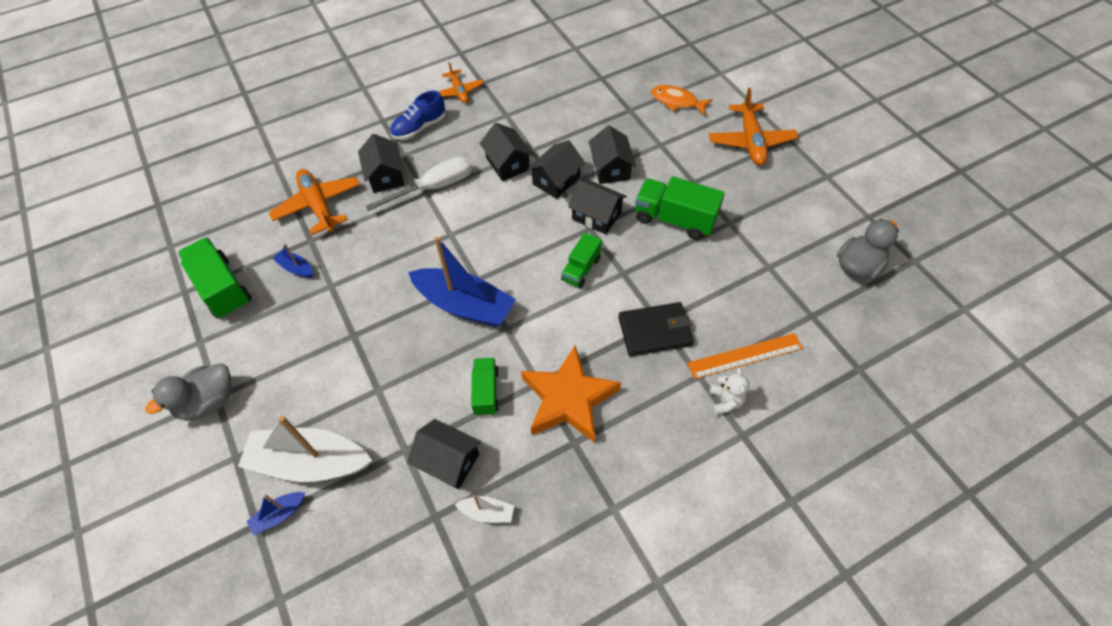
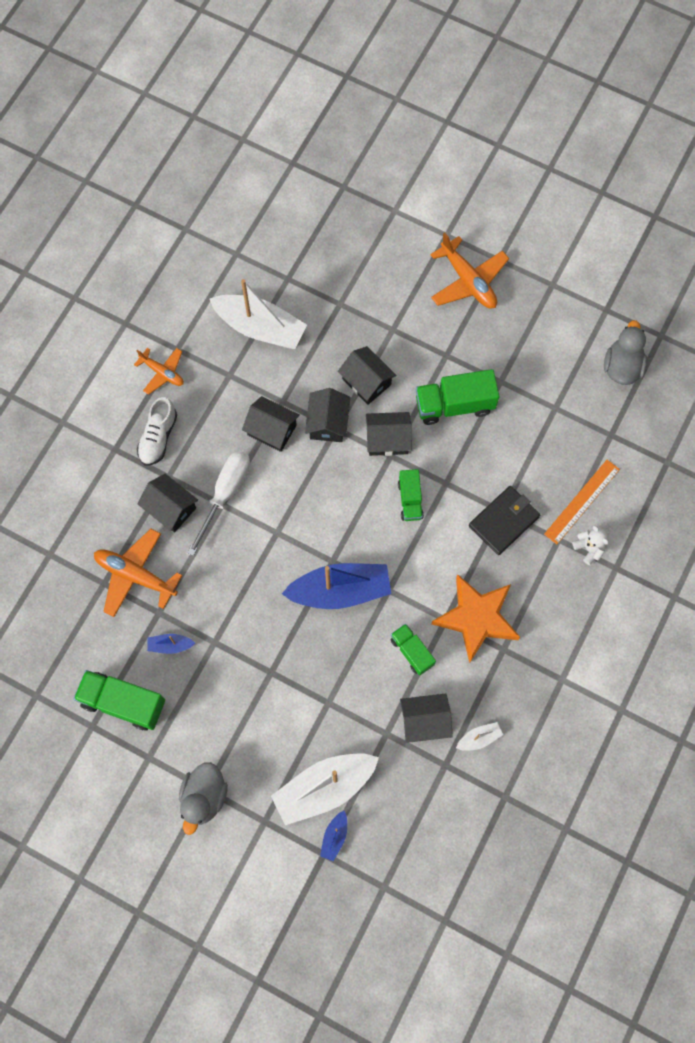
camera: 35 degrees left, 15 degrees up
blue shoe [390,91,446,140] -> white shoe [137,397,177,465]
orange fish [651,85,713,115] -> none
none -> white boat [210,279,307,349]

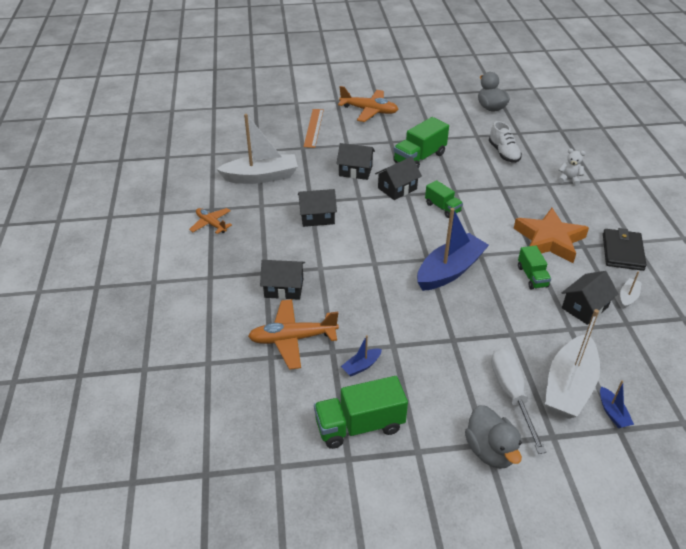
camera: 35 degrees left, 30 degrees down
orange plane [134,348,184,395] -> orange plane turned 135 degrees counterclockwise [189,208,232,234]
white shoe [137,397,177,465] -> white shoe moved to [489,121,522,163]
white screwdriver [187,451,250,556] -> white screwdriver moved to [491,348,546,454]
black house [305,388,350,442] -> none
green truck [390,624,436,676] -> green truck turned 120 degrees counterclockwise [518,245,551,290]
black wallet [469,486,540,555] -> black wallet moved to [603,228,647,271]
orange ruler [544,460,620,544] -> orange ruler moved to [304,109,324,148]

